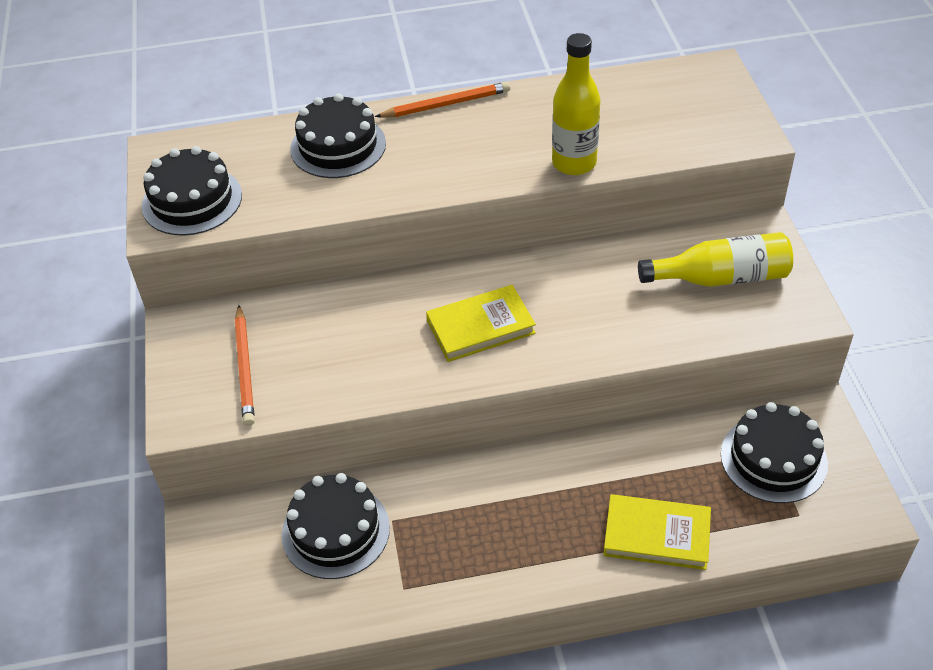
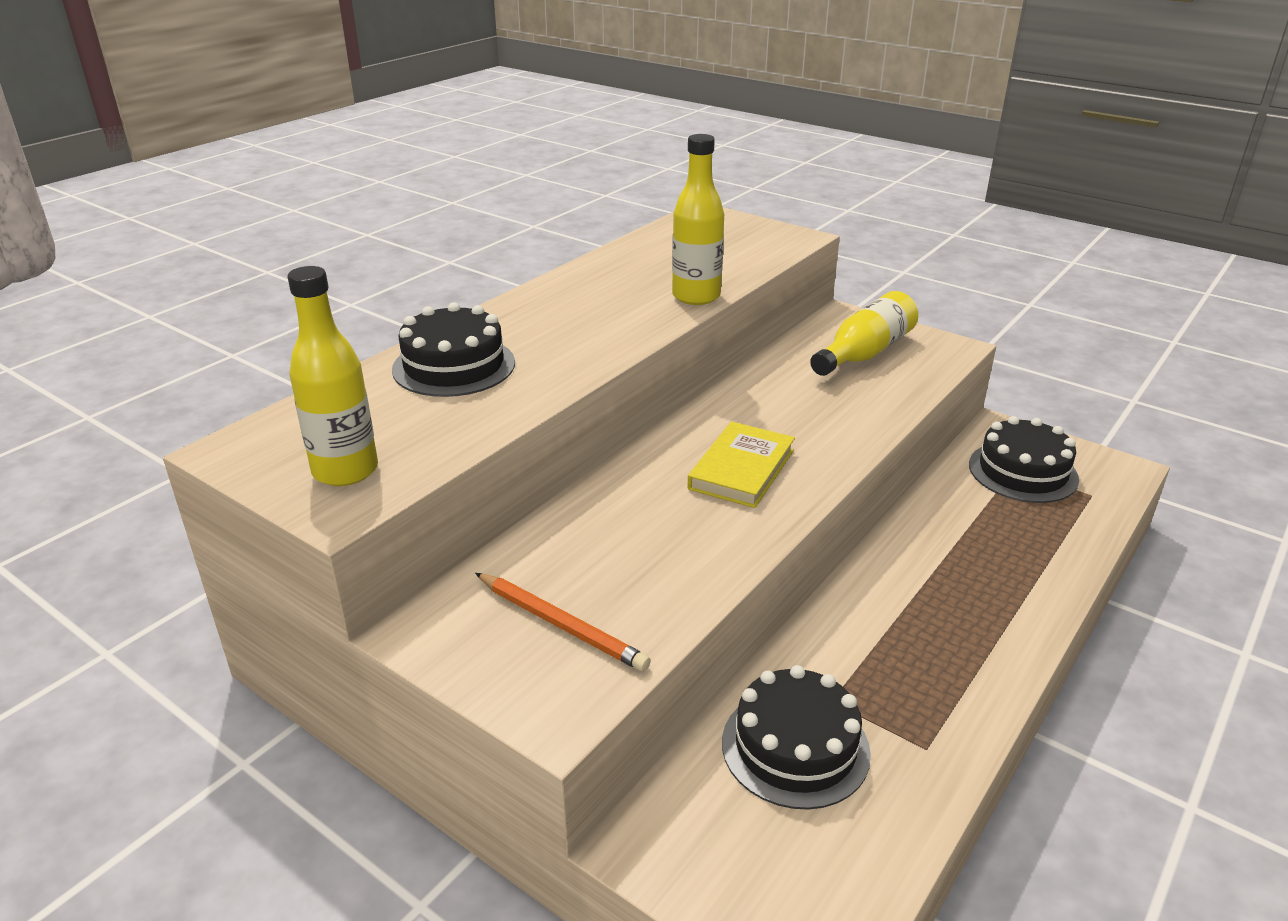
camera: 45 degrees left, 15 degrees down
black cake [142,146,242,236] -> yellow bottle [287,266,378,486]
orange pencil [375,82,510,118] -> none
yellow book [603,494,711,570] -> none

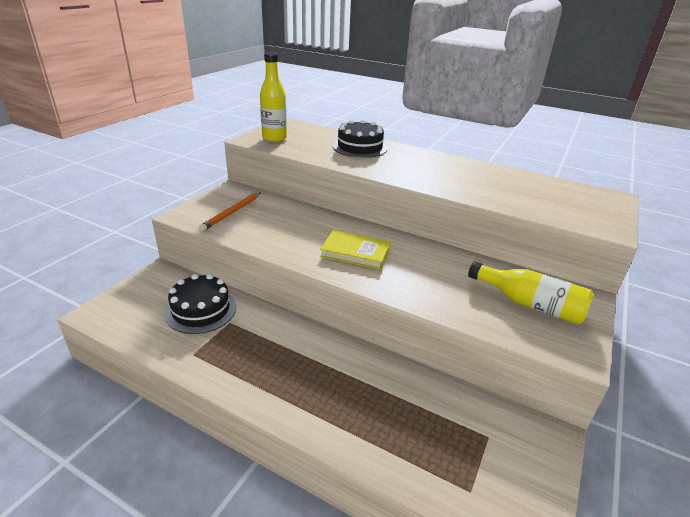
camera: 80 degrees right, 0 degrees up
yellow bottle [672,134,724,305] -> none
black cake [969,416,1079,503] -> none

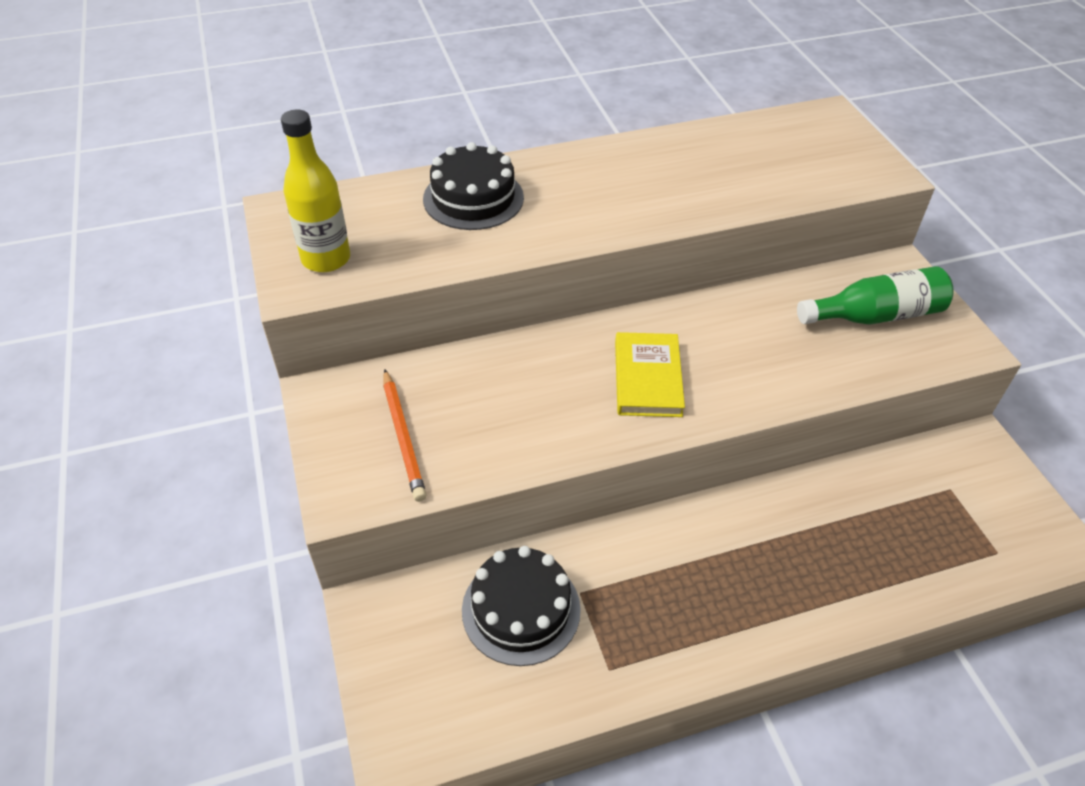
camera: 45 degrees left, 15 degrees up
yellow book [320,230,391,270] -> yellow book turned 60 degrees counterclockwise [615,332,685,417]
yellow bottle [468,261,594,325] -> green bottle [797,266,954,325]

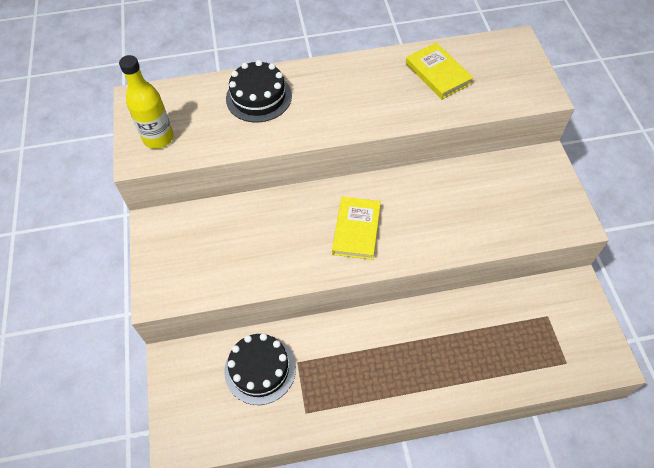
camera: 10 degrees right, 10 degrees up
orange pencil [383,369,426,502] -> none
green bottle [797,266,954,325] -> none
none -> yellow book [406,43,473,99]

